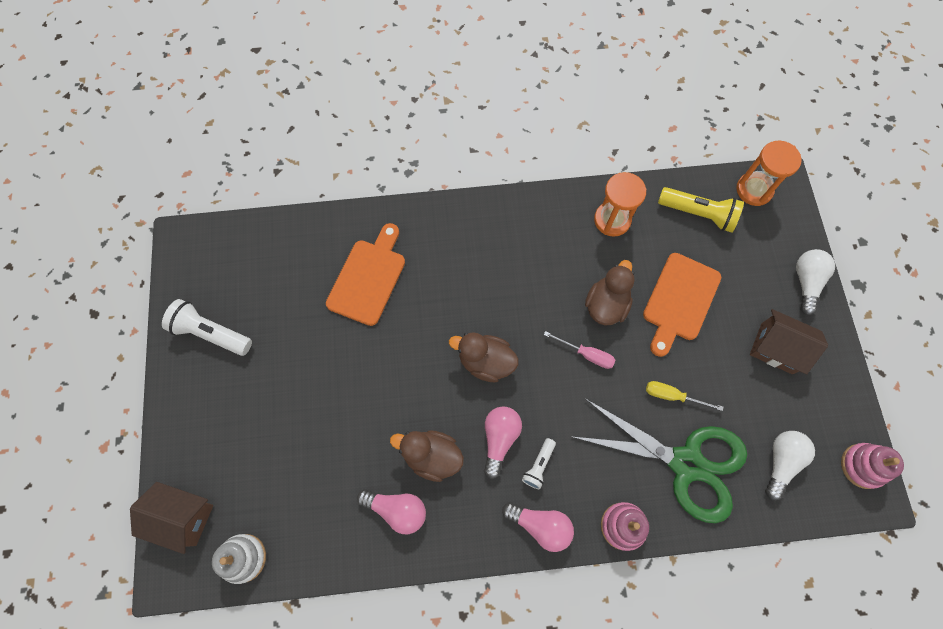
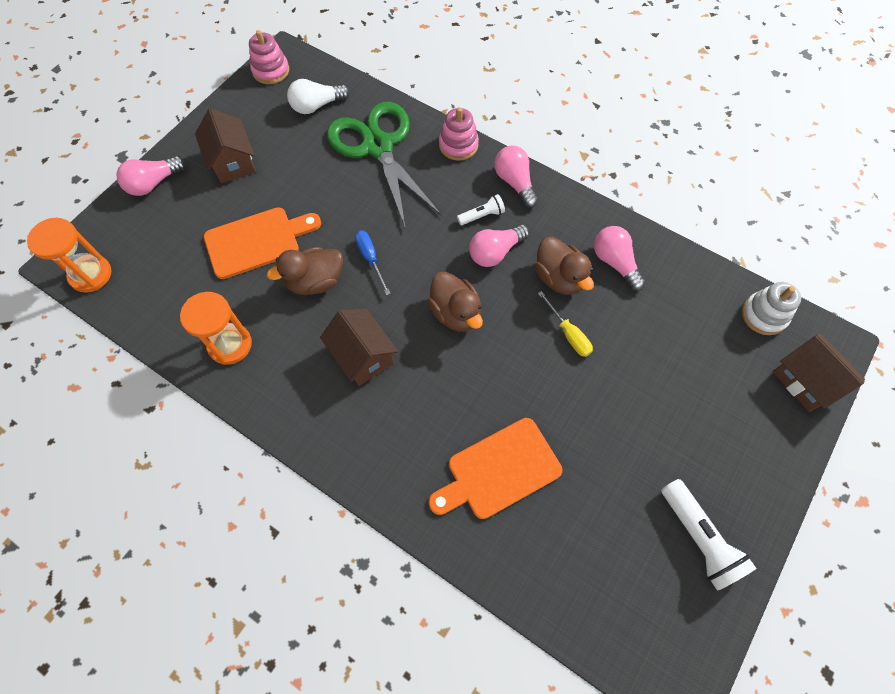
camera: 140 degrees left, 5 degrees down
pink screwdriver [544,331,615,369] -> blue screwdriver [355,231,391,295]
yellow screwdriver [646,381,723,411] -> yellow screwdriver moved to [538,291,593,357]
yellow flashlight [658,187,744,232] -> none
white light bulb [796,249,835,316] -> pink light bulb [116,156,186,196]
none -> brown house [320,309,398,386]

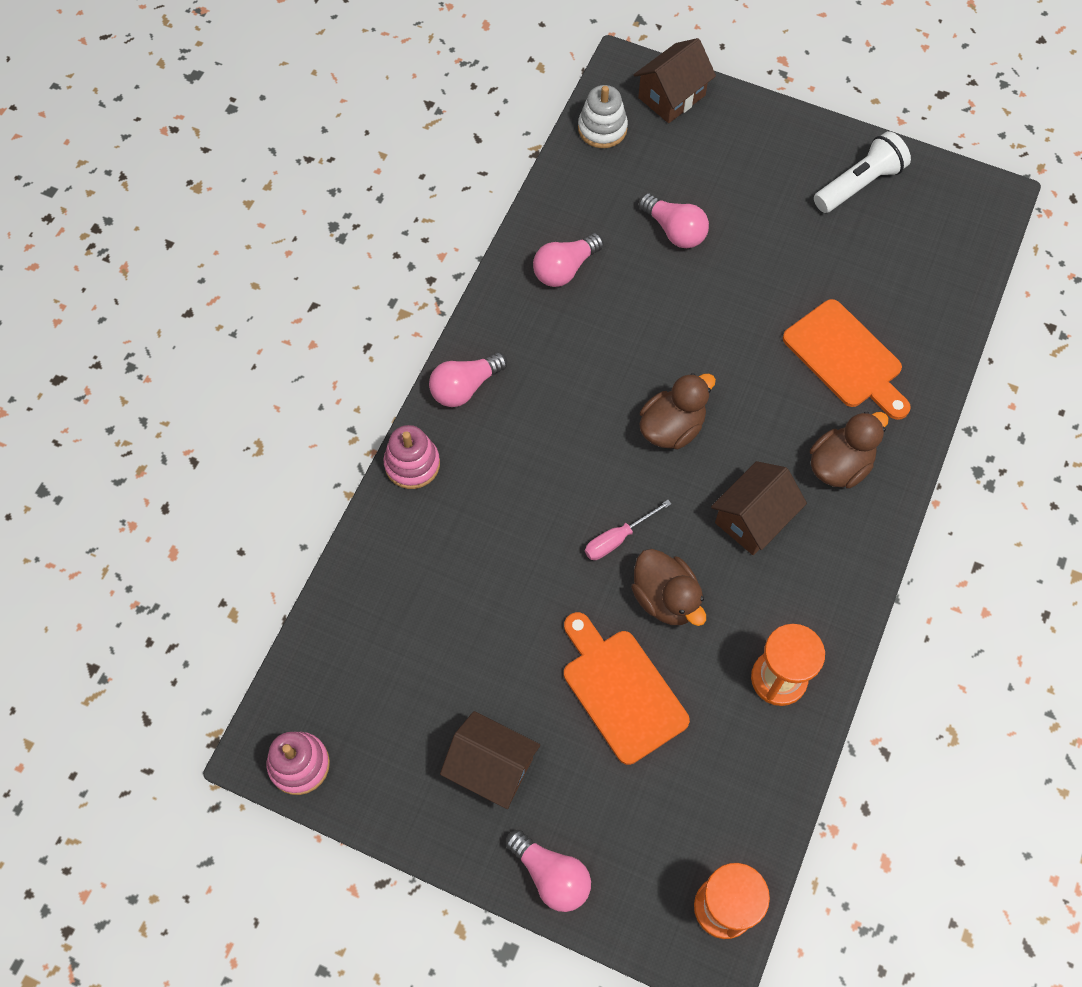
camera: 100 degrees left, 0 degrees up
brown house [195,108,256,183] -> brown house turned 60 degrees clockwise [440,711,540,809]
white light bulb [287,79,350,114] -> none
green scissors [327,102,442,229] -> none
blue screwdriver [355,231,391,295] -> pink screwdriver [585,500,671,560]
white flashlight [457,194,505,225] -> none
pink light bulb [469,224,529,267] -> pink light bulb moved to [639,193,709,248]
brown duck [535,237,594,295] -> brown duck moved to [810,412,889,489]
yellow screwdriver [538,291,593,357] -> none

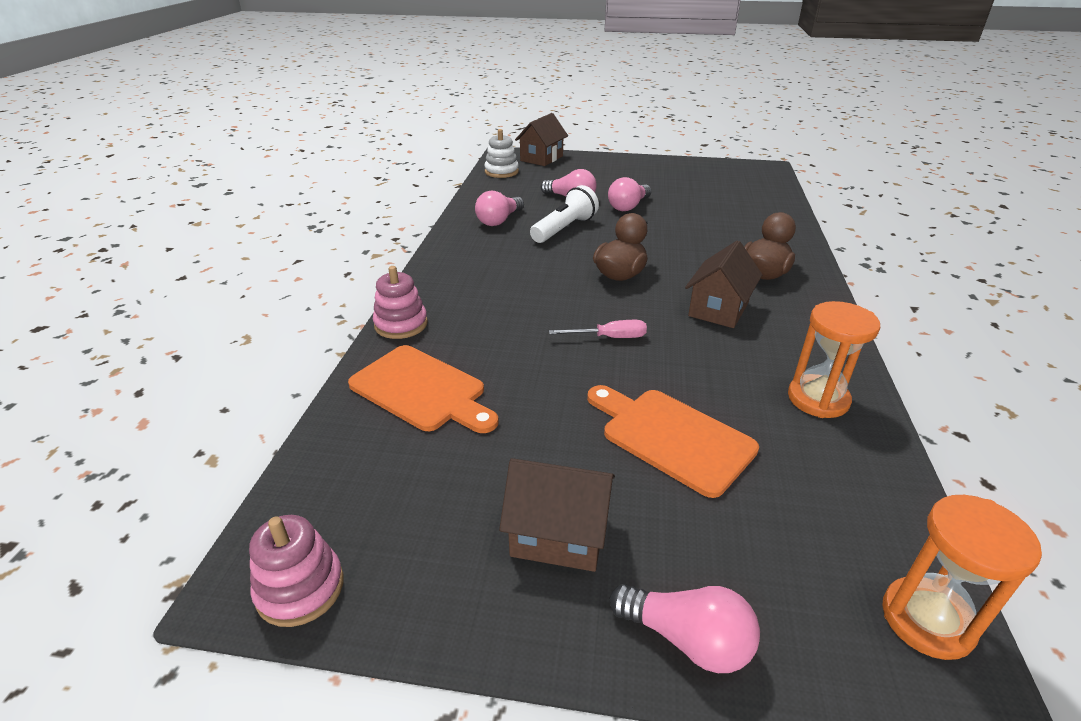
camera: 15 degrees left, 30 degrees down
pink light bulb [429,352,507,407] -> pink light bulb moved to [608,177,652,211]
pink screwdriver [585,500,671,560] -> pink screwdriver turned 135 degrees counterclockwise [549,320,647,338]
brown duck [631,549,706,626] -> none
orange cutting board [783,299,911,420] -> orange cutting board moved to [348,345,499,433]
white flashlight [814,131,911,213] -> white flashlight moved to [530,185,599,243]

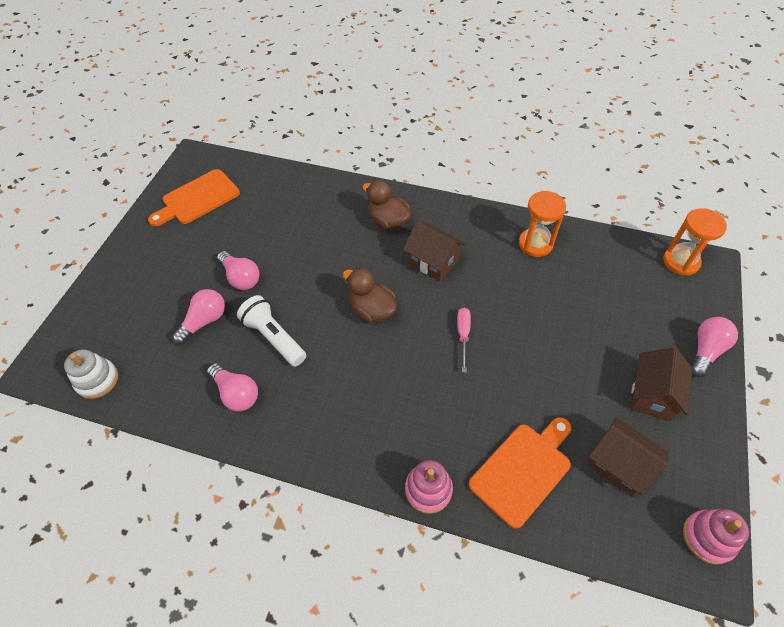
camera: 80 degrees left, 20 degrees up
brown house [515,113,568,166] -> brown house moved to [587,418,669,497]
orange cutting board [587,385,759,498] -> orange cutting board moved to [148,169,240,227]

